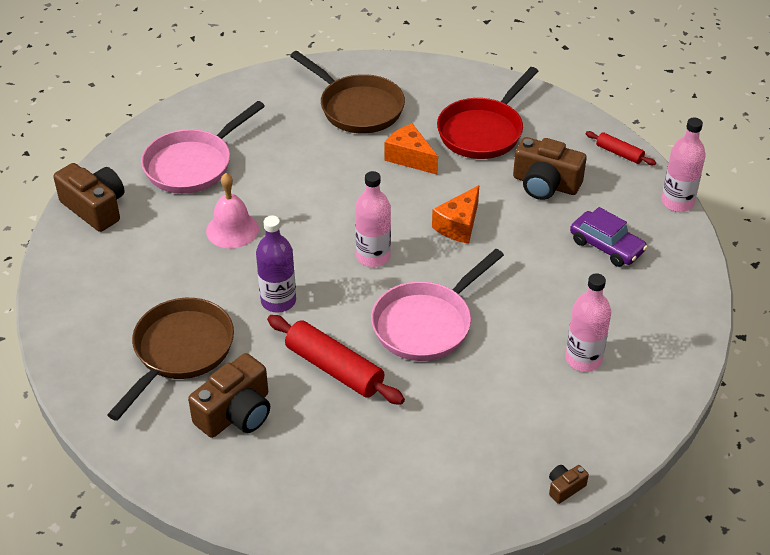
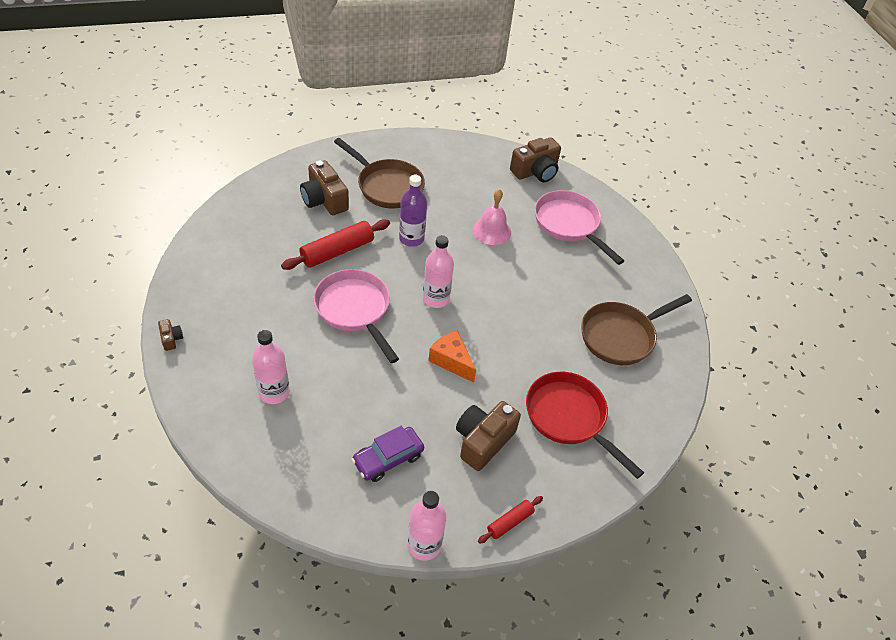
camera: 100 degrees right, 5 degrees up
orange cheese [385,123,438,175] -> none

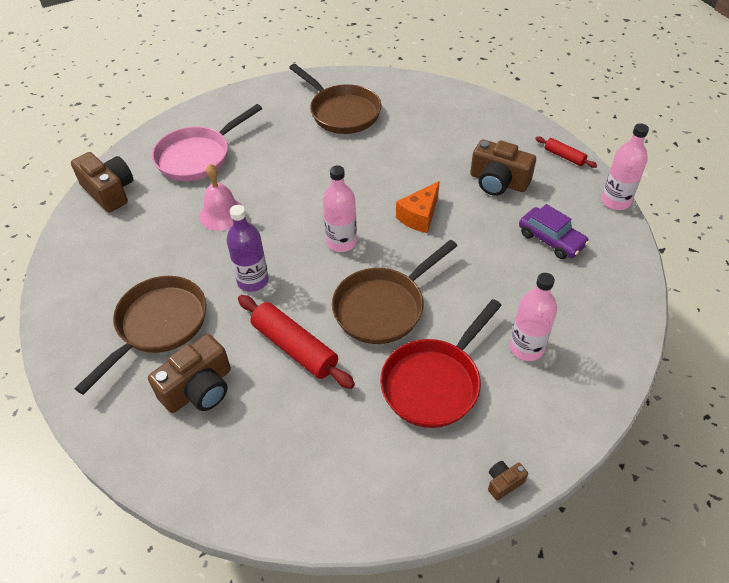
camera: 95 degrees left, 0 degrees up
pink pan [313,269,399,363] -> brown pan [332,240,457,344]
red pan [526,372,644,479] -> red pan moved to [380,299,502,428]

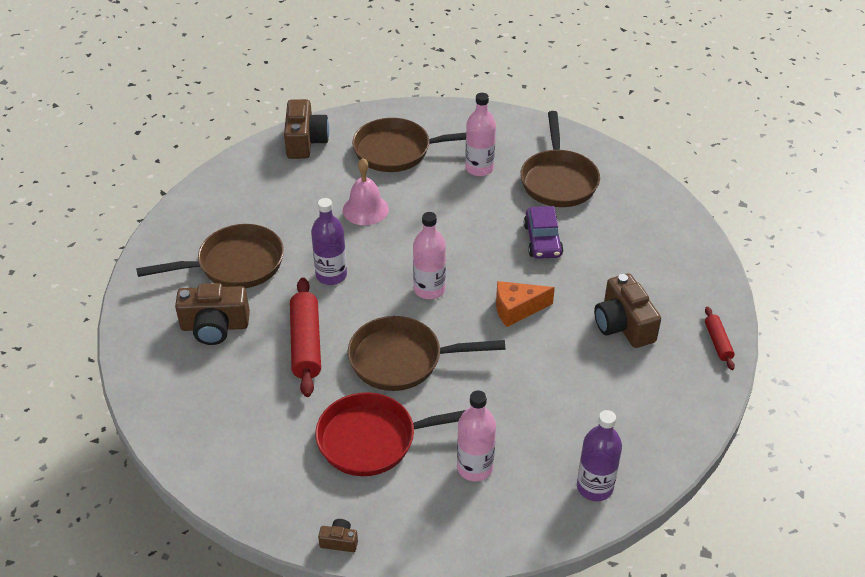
camera: 40 degrees right, 5 degrees down
pink pan [152,104,262,181] -> brown pan [352,118,466,172]
purple car [519,204,589,259] -> purple car moved to [524,206,563,259]
pink bottle [601,123,649,210] -> pink bottle moved to [465,93,496,176]
none -> purple bottle [577,410,622,501]

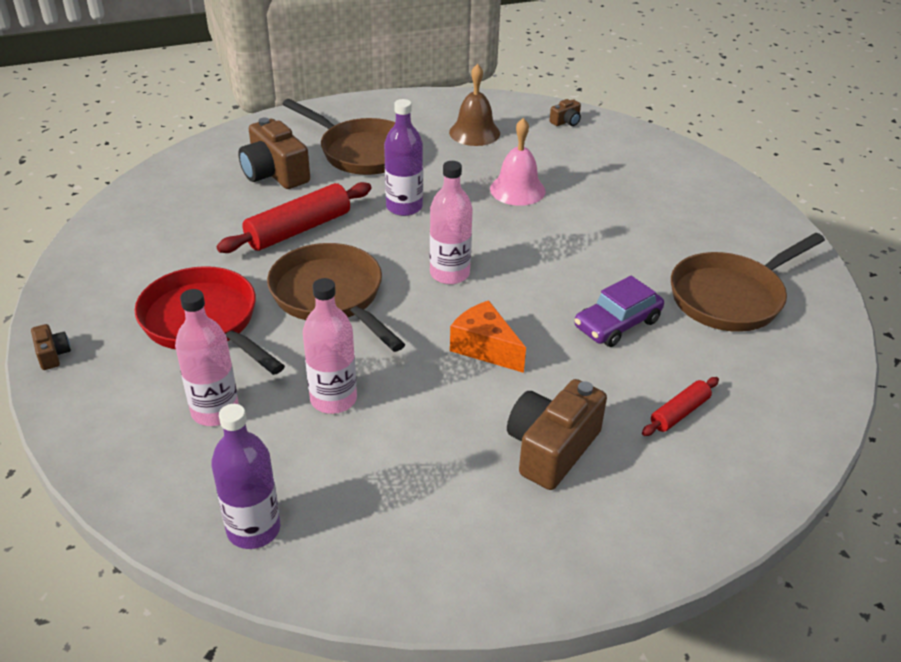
camera: 55 degrees right, 5 degrees down
brown camera [284,99,329,159] -> brown camera [550,99,581,126], size x0.46
brown pan [352,118,466,172] -> none
pink bottle [465,93,496,176] -> pink bottle moved to [303,278,357,414]
red rolling pin [705,306,735,370] -> red rolling pin moved to [642,377,719,436]
none -> brown bell [449,64,500,146]

